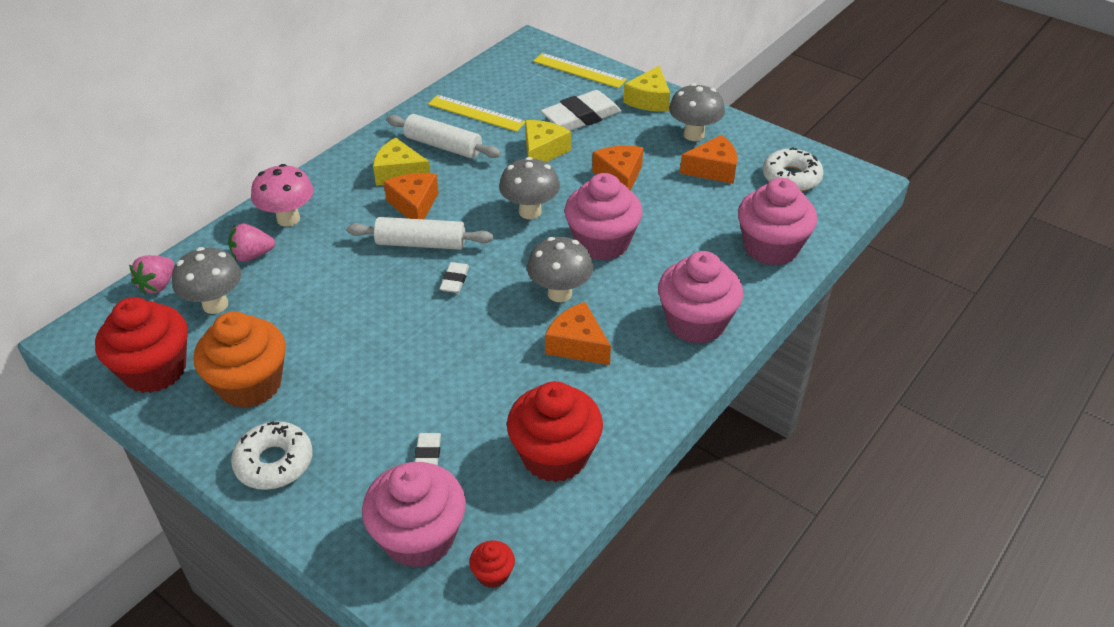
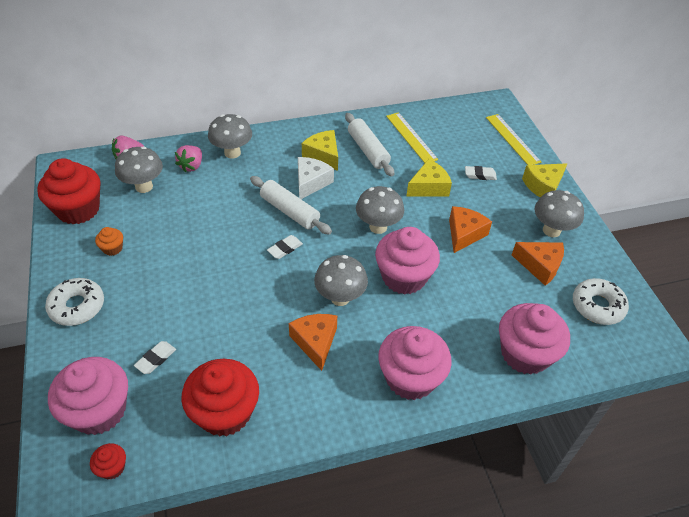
camera: 35 degrees right, 5 degrees up
orange cupcake [193,311,286,408] -> orange cupcake [95,227,123,256], size x0.44
pink strawberry [228,224,275,262] -> pink strawberry turned 90 degrees counterclockwise [175,145,202,173]
pink mushroom [251,164,314,227] -> grey mushroom [208,114,252,159]
orange cheese [384,173,439,219] -> white cheese [298,157,334,199]
white eraser [541,90,622,131] -> white eraser [465,166,497,180], size x0.49

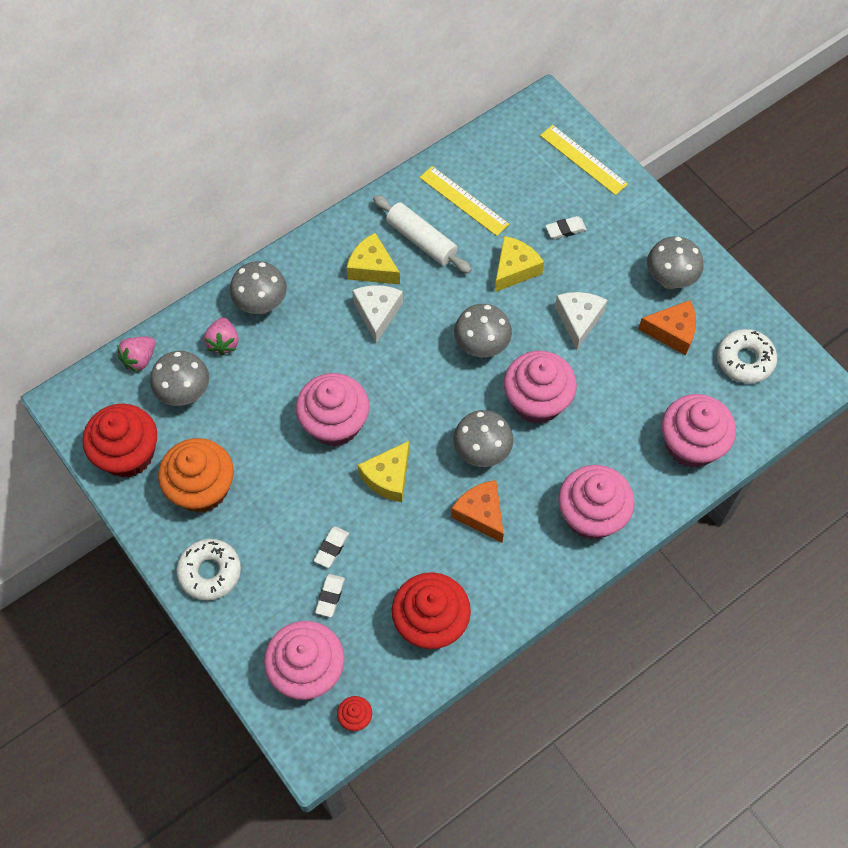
camera: 20 degrees left, 15 degrees up
orange cupcake [95,227,123,256] -> orange cupcake [158,438,234,513], size x2.28
white rolling pin [250,176,332,235] -> none
white eraser [267,235,303,259] -> white eraser moved to [314,526,349,568]
orange cheese [449,206,492,253] -> white cheese [555,292,607,350]
yellow cheese [522,163,568,198] -> yellow cheese moved to [358,441,409,502]
none -> pink cupcake [296,373,370,447]

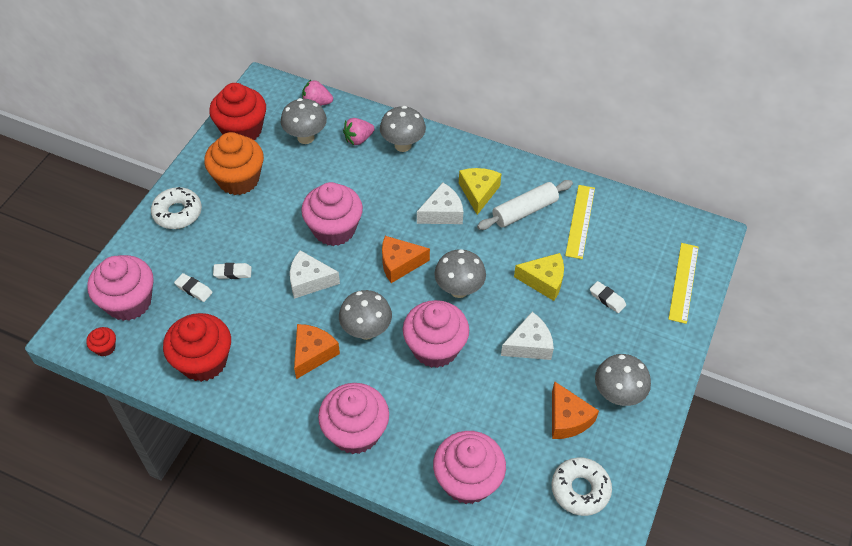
camera: 60 degrees right, 10 degrees down
white eraser [315,574,345,617] -> white eraser turned 45 degrees clockwise [174,273,213,302]
yellow cheese [358,441,409,502] -> white cheese [290,250,340,299]
white rolling pin [373,195,472,274] -> white rolling pin turned 45 degrees clockwise [477,180,573,230]
none -> orange cheese [382,236,430,283]

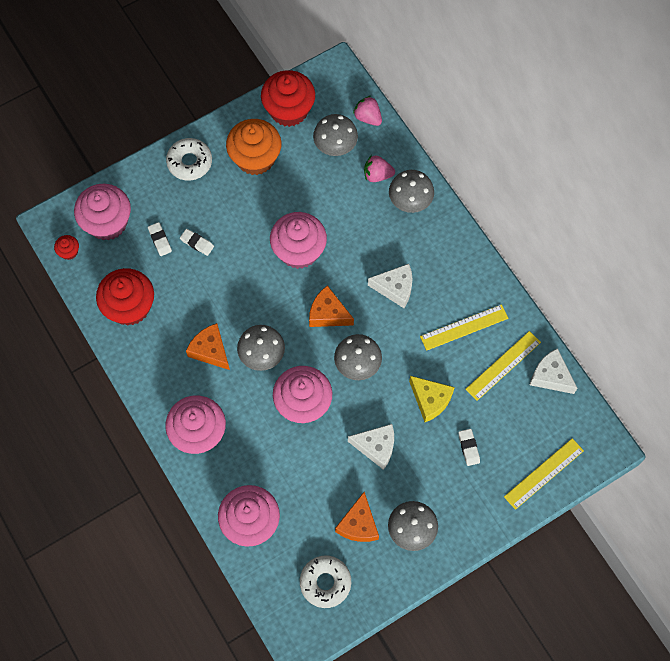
camera: 35 degrees right, 15 degrees up
white cheese [290,250,340,299] -> white cheese moved to [530,348,577,394]
orange cheese [294,324,340,379] -> orange cheese turned 105 degrees counterclockwise [186,323,230,370]
yellow cheese [459,168,501,215] -> none
white rolling pin [477,180,573,230] -> yellow ruler [420,304,508,351]

